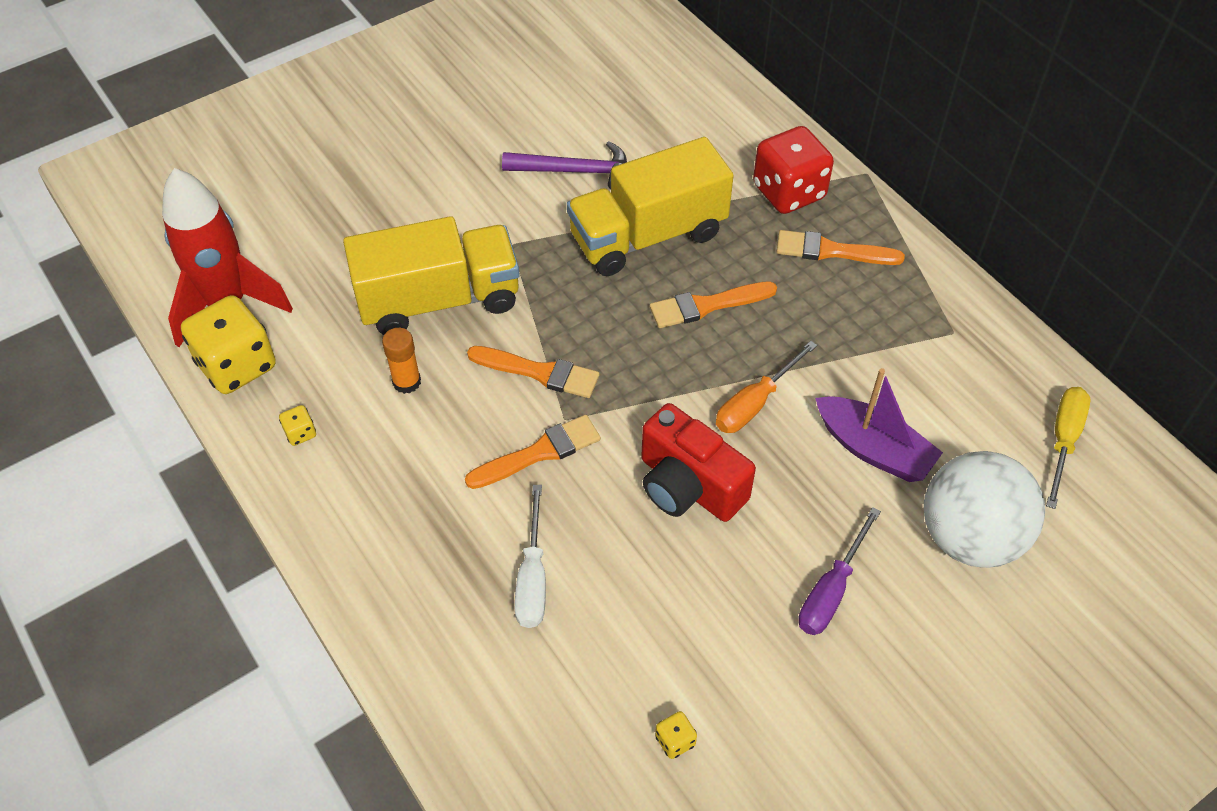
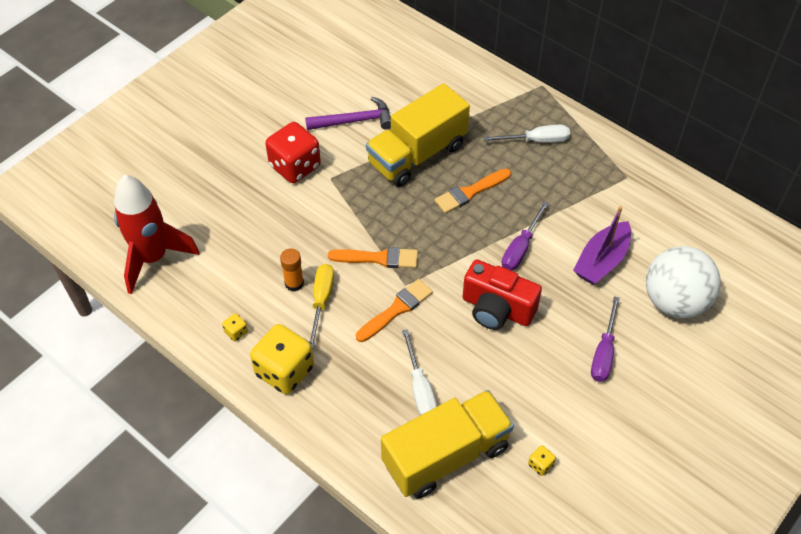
camera: 15 degrees left, 0 degrees up
yellow dice [181,295,276,394] -> yellow dice moved to [250,324,314,394]
yellow truck [343,216,520,335] -> yellow truck moved to [381,390,514,499]
orange screwdriver [716,341,817,433] -> purple screwdriver [502,201,549,271]
red dice [753,126,834,214] -> red dice moved to [265,122,321,183]
orange brush [777,230,905,265] -> white screwdriver [483,125,570,143]
purple boat [815,368,943,482] -> purple boat turned 105 degrees clockwise [573,206,631,285]
yellow screwdriver [1046,387,1090,509] -> yellow screwdriver moved to [309,264,334,349]

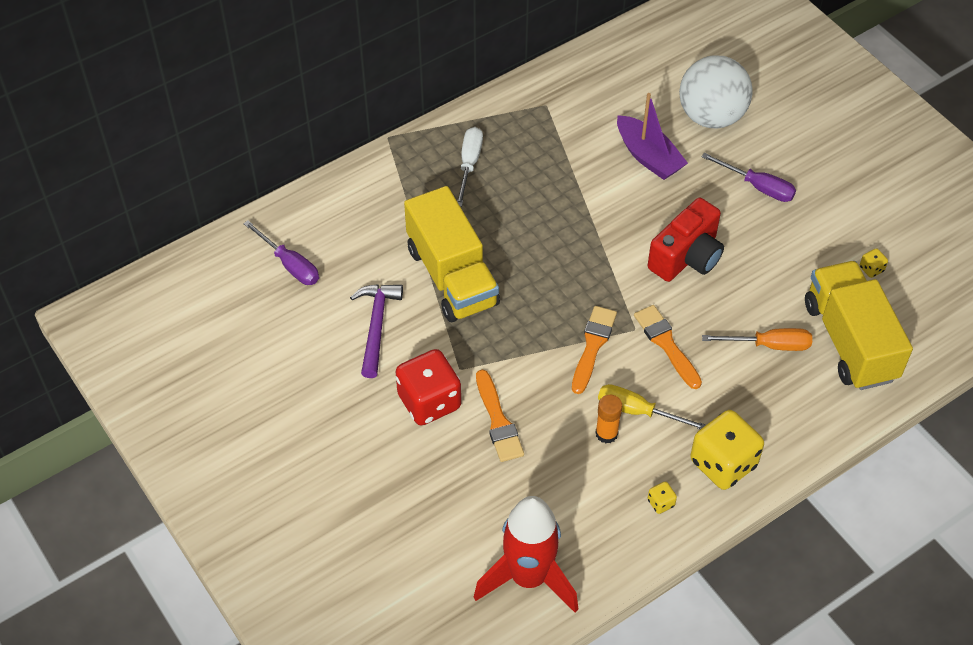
camera: 75 degrees left, 0 degrees up
white screwdriver [402,329,437,415] -> orange screwdriver [702,328,812,351]
orange brush [434,169,511,213] -> orange brush moved to [476,369,524,462]
purple screwdriver [502,201,549,271] -> purple screwdriver moved to [243,220,319,285]

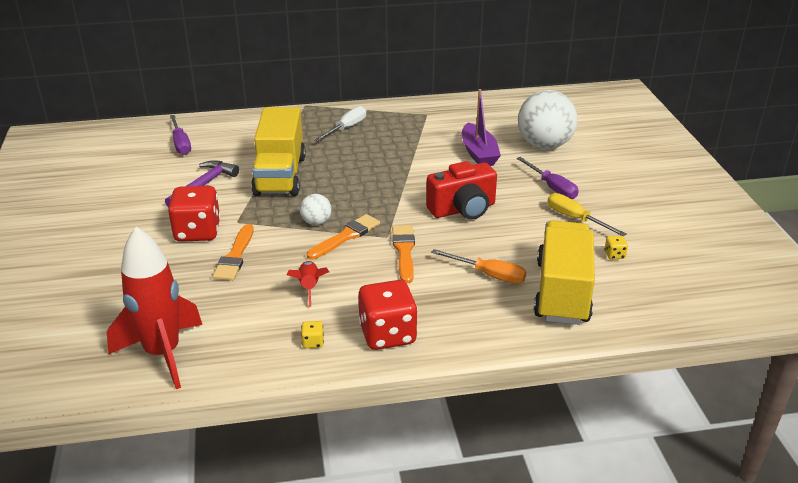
camera: 25 degrees right, 20 degrees down
orange glue stick [595,395,622,443] -> red rocket [286,261,329,307]
yellow screwdriver [598,384,706,429] -> yellow screwdriver moved to [547,193,626,237]
yellow dice [690,410,764,490] -> red dice [358,280,418,350]
none -> white ball [300,194,332,225]

